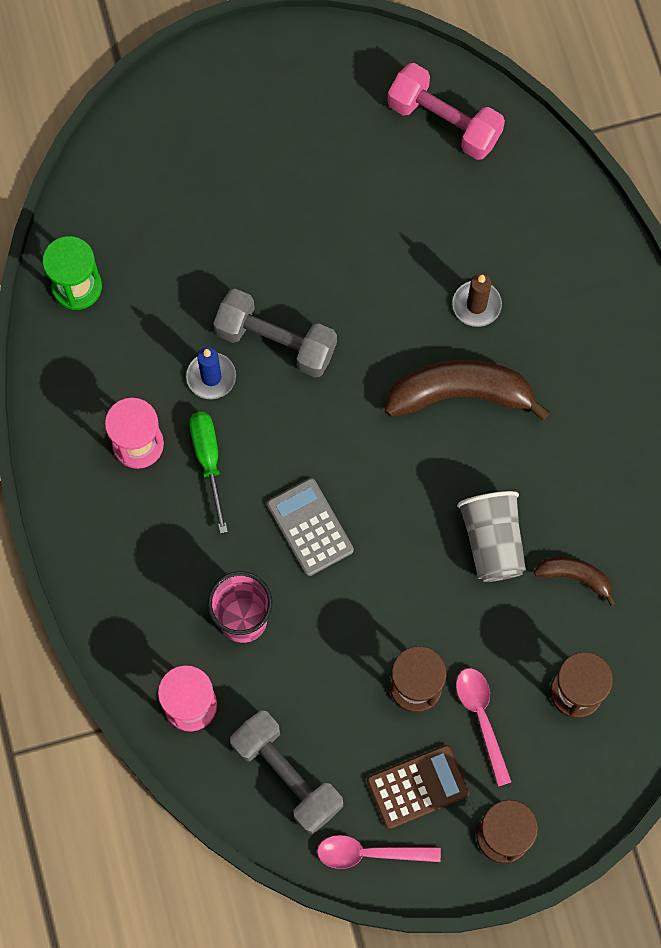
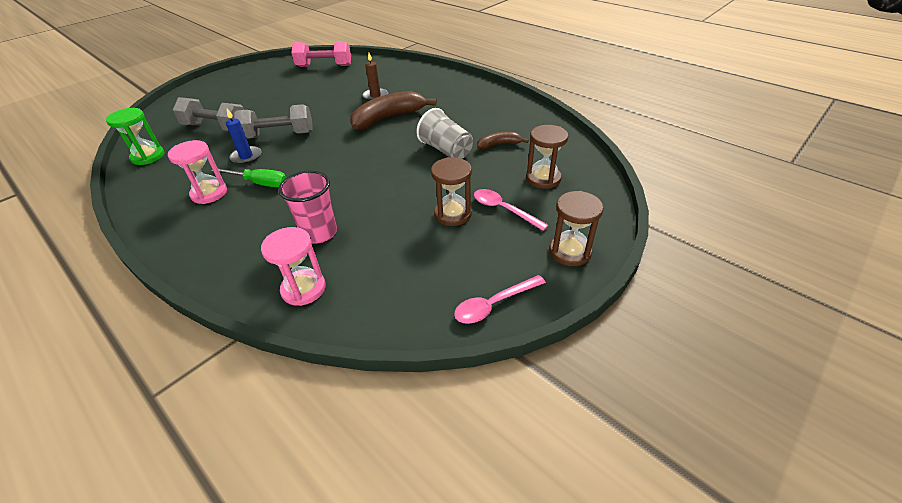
camera: 30 degrees left, 30 degrees down
green screwdriver [189,412,228,534] -> green screwdriver turned 150 degrees clockwise [211,169,286,187]
grey dumbbell [230,710,343,834] -> grey dumbbell moved to [173,97,244,131]
grey calculator [267,478,354,576] -> none
brown calculator [367,745,470,829] -> none

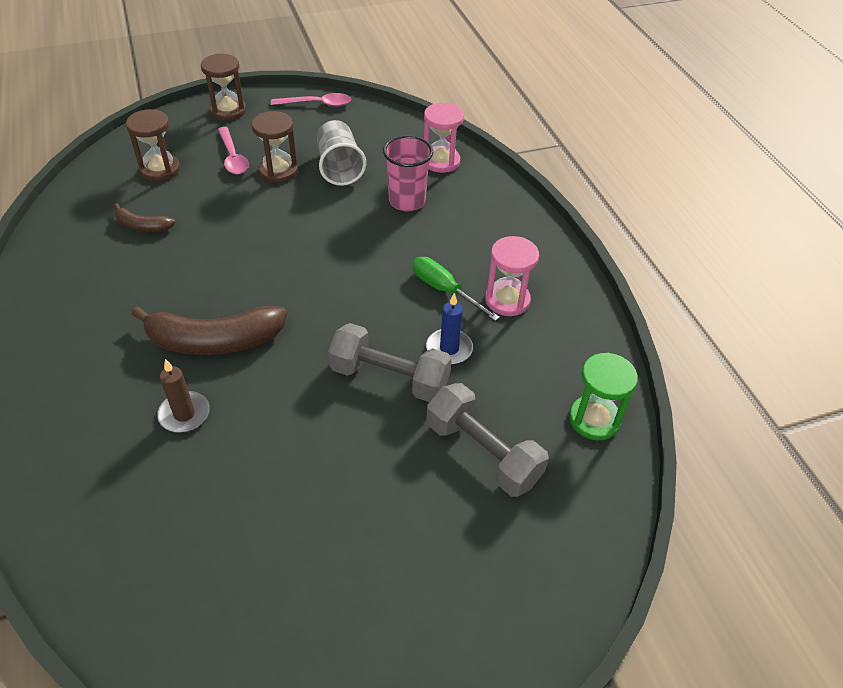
camera: 155 degrees left, 5 degrees up
pink dumbbell [291,41,351,67] -> none
grey cup [416,108,473,159] -> grey cup moved to [317,120,366,186]

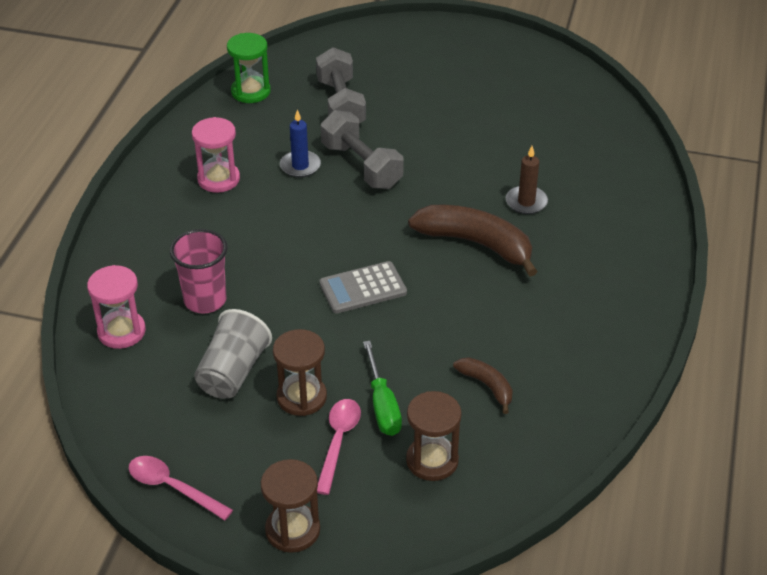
camera: 145 degrees left, 5 degrees down
green screwdriver [412,257,500,321] -> green screwdriver moved to [363,341,402,436]
none -> grey calculator [319,261,407,314]

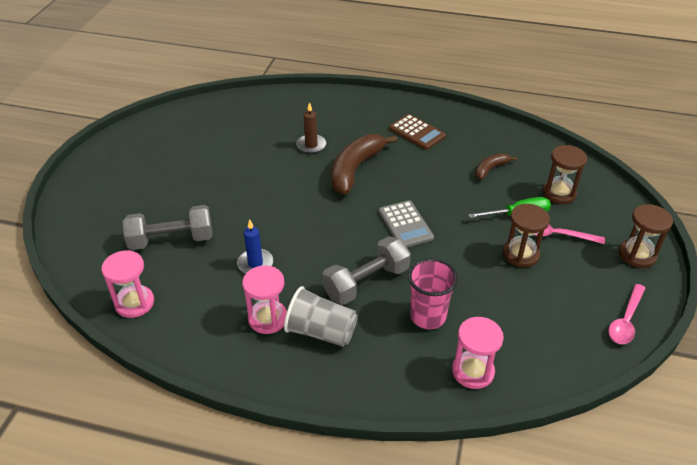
camera: 90 degrees left, 0 degrees up
grey cup [194,309,272,399] -> grey cup moved to [284,286,358,347]
green hourglass [227,33,271,103] -> pink hourglass [101,250,154,318]
grey dumbbell [321,110,404,189] -> grey dumbbell moved to [322,236,411,305]
none -> brown calculator [389,114,446,150]

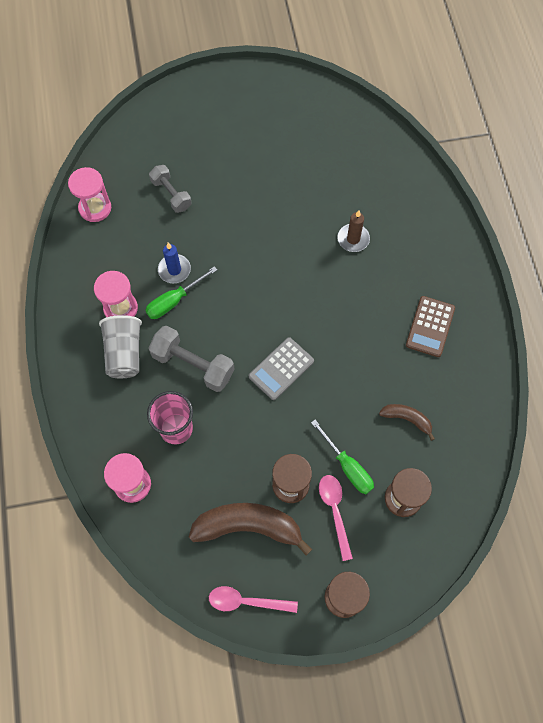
camera: 65 degrees right, 25 degrees up
grey dumbbell [122,205,212,250] -> grey dumbbell [149,165,192,213], size x0.66
brown banana [331,134,397,195] -> brown banana moved to [189,503,312,555]
none -> green screwdriver [145,266,217,319]

